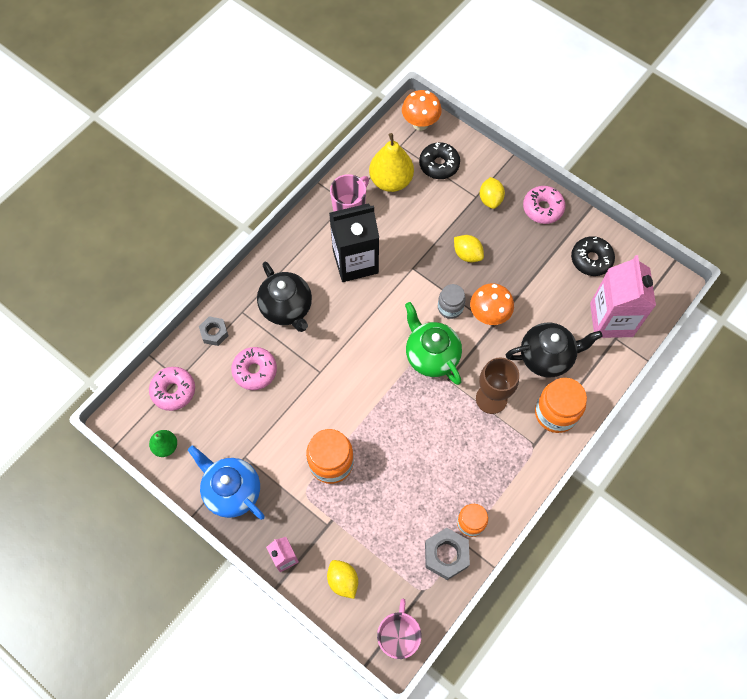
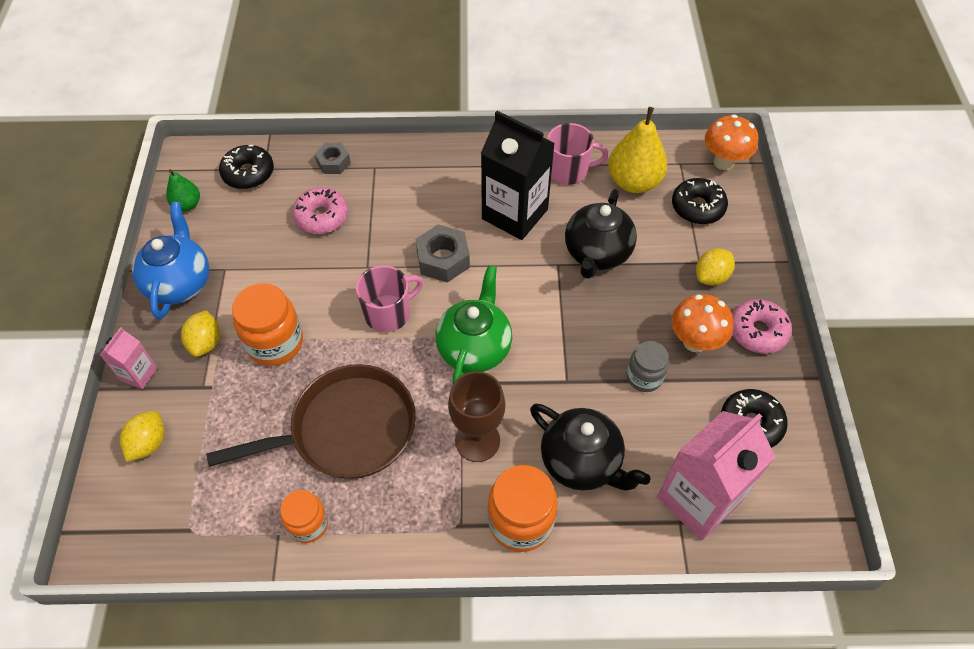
camera: 50 degrees right, 10 degrees down
pink donut [149,367,195,411] -> black donut [219,145,274,189]
black teapot [257,262,312,332] -> black teapot moved to [565,189,637,279]
pink mug [377,598,422,659] -> pink mug moved to [356,265,423,332]
grey nut [425,528,470,580] -> grey nut moved to [416,225,470,283]
grey jar [438,284,466,319] -> grey jar moved to [626,341,669,392]
yellow lemon [454,235,484,262] -> yellow lemon moved to [181,310,220,357]
orange mushroom [470,283,514,325] -> orange mushroom moved to [671,294,734,352]
none -> brown pan [206,364,416,479]

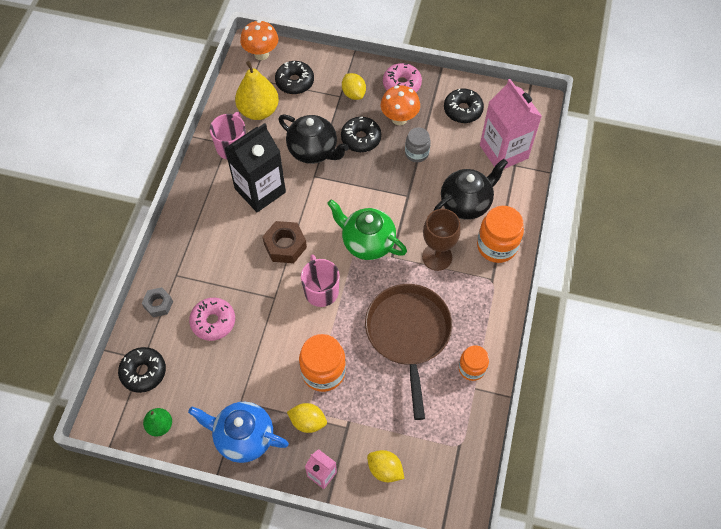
camera: 75 degrees left, 5 degrees up
grey nut [416,225,470,283] -> brown nut [262,221,307,263]
none -> black donut [341,117,381,152]

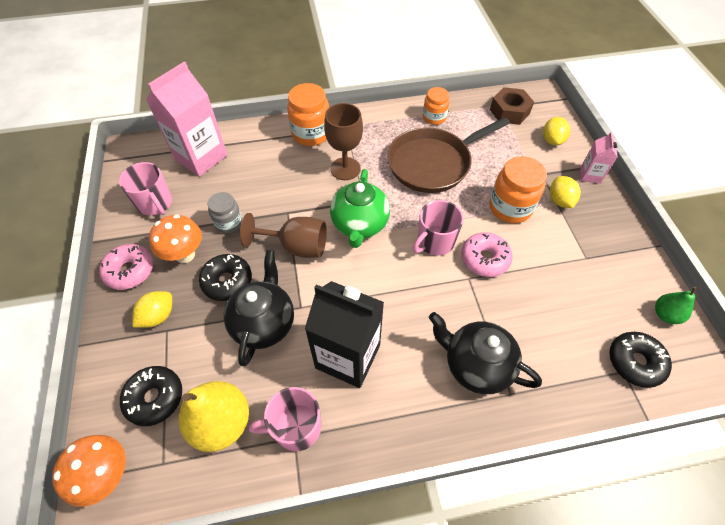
camera: 115 degrees left, 5 degrees down
grey nut [142,287,173,317] -> none
blue teapot [188,402,289,463] -> none
pink donut [189,298,235,341] -> pink donut moved to [461,232,513,277]
brown nut [262,221,307,263] -> brown nut moved to [490,87,534,125]
black teapot [433,159,508,220] -> black teapot moved to [429,312,542,394]
black donut [444,89,484,123] -> pink mug [119,162,172,216]
none -> brown goblet [240,213,327,258]

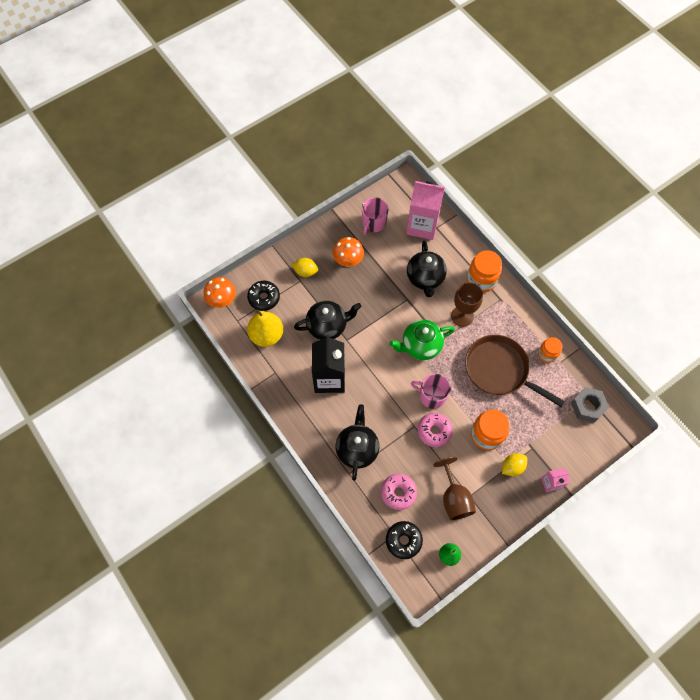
camera: 65 degrees right, 10 degrees up
pink donut [99,244,153,290] -> pink donut moved to [381,474,417,510]
black donut [199,254,252,301] -> none
grey jar [208,192,242,233] -> none
brown goblet [240,213,327,258] -> brown goblet moved to [433,457,476,520]
pink mug [249,387,321,451] -> none
brown nut [490,87,534,125] -> grey nut [571,387,609,423]
yellow lemon [543,117,570,145] -> none
none -> black teapot [407,240,447,297]

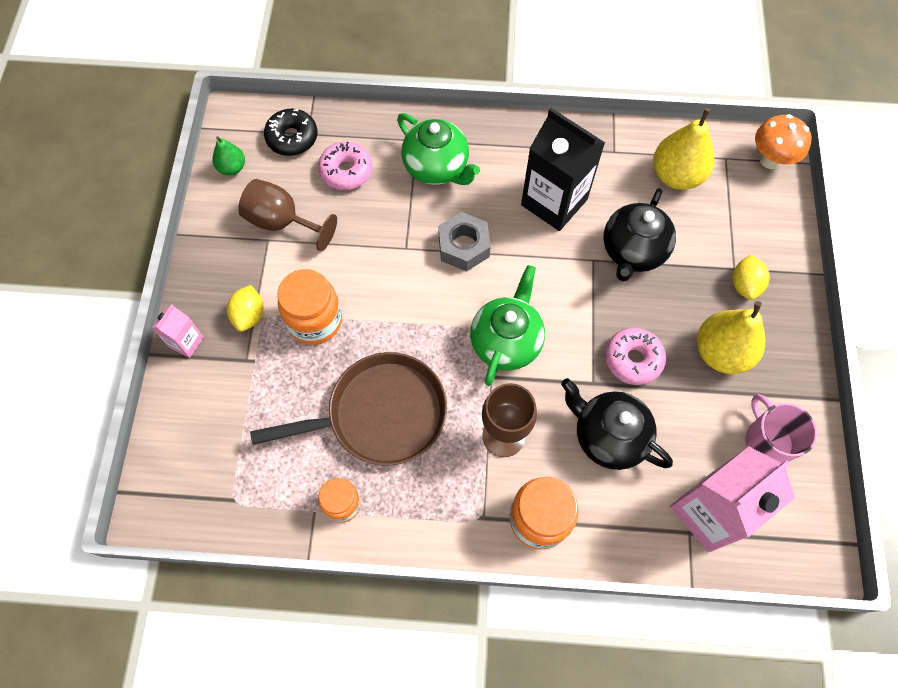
camera: 130 degrees right, 0 degrees up
black donut [247,281,280,311] -> none
yellow lemon [291,258,318,277] -> yellow lemon turned 45 degrees counterclockwise [732,255,770,300]
orange mushroom [333,237,364,267] -> yellow pear [697,301,765,374]
black teapot [336,404,379,481] -> green teapot [397,113,480,185]
pink mug [411,374,451,409] -> none
pink donut [418,413,453,447] -> pink donut moved to [605,328,666,385]
grey nut [571,387,609,423] -> grey nut moved to [438,212,491,271]

